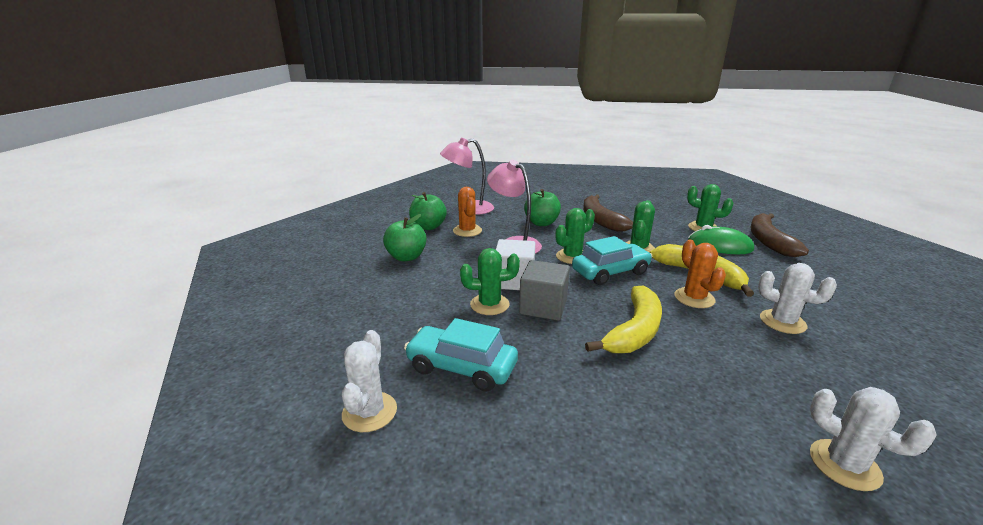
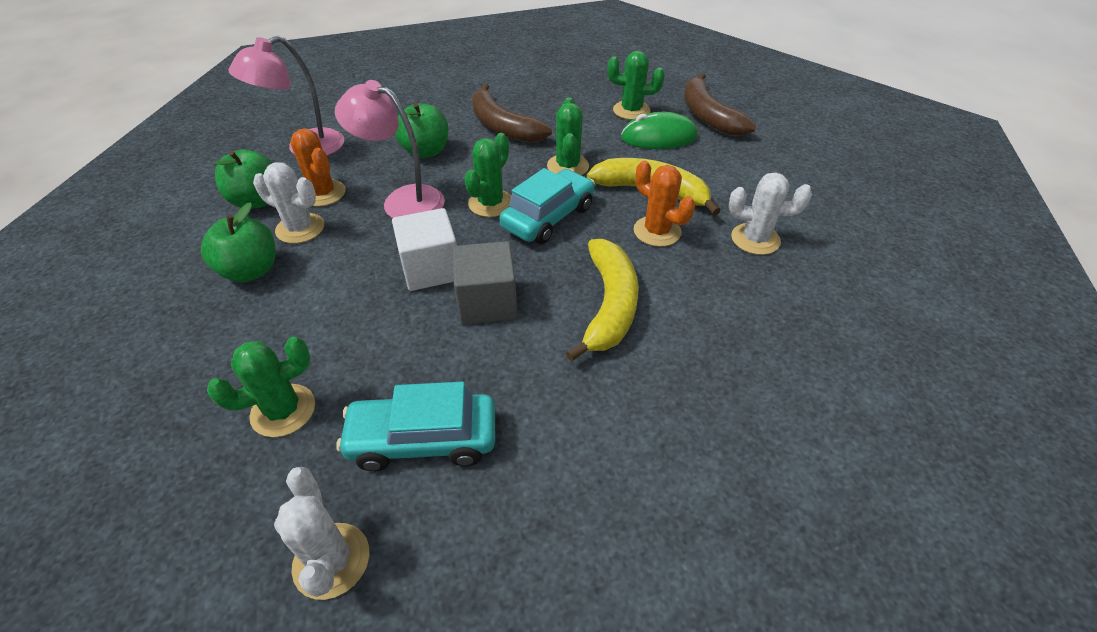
camera: 25 degrees left, 20 degrees up
green cactus [460,248,520,315] -> green cactus moved to [207,337,315,437]
white cactus [810,387,937,491] -> white cactus moved to [253,162,324,244]

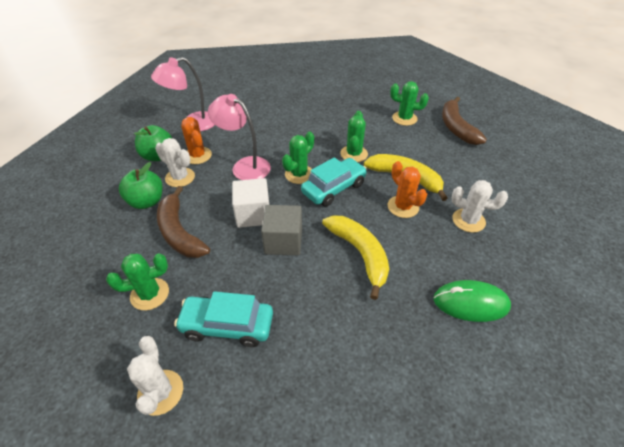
camera: 10 degrees right, 0 degrees up
green apple [395,103,448,158] -> none
brown banana [472,83,552,143] -> brown banana moved to [157,186,210,258]
yellow banana [566,239,639,362] -> yellow banana turned 45 degrees counterclockwise [322,215,389,300]
green mouse [621,112,698,149] -> green mouse moved to [433,280,511,322]

